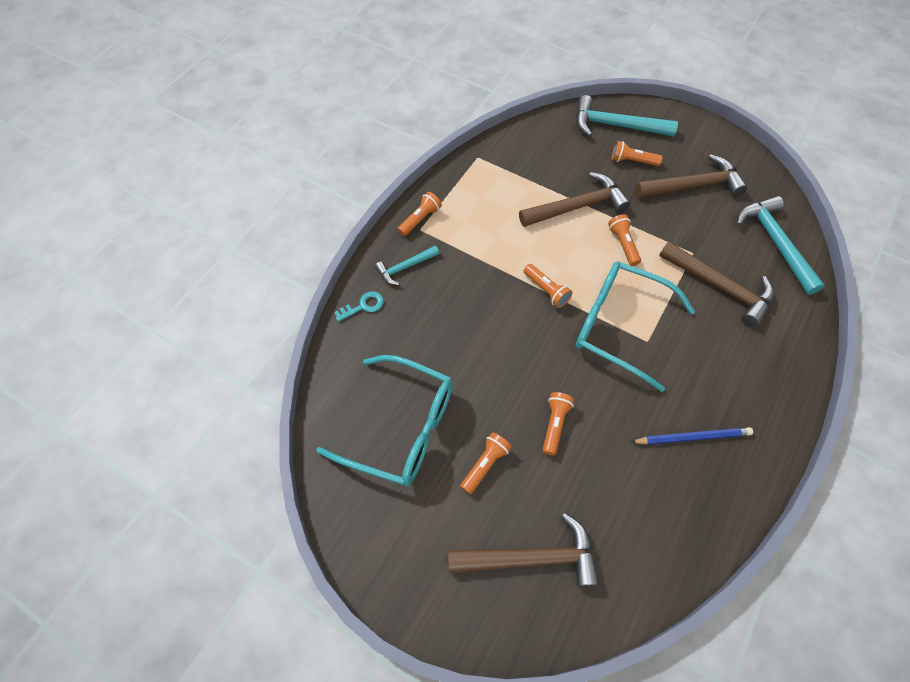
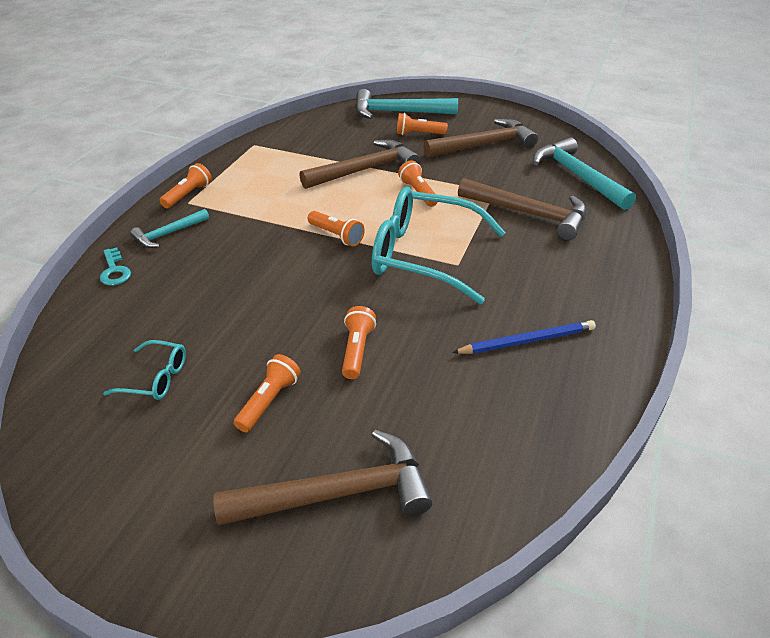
camera: 10 degrees left, 20 degrees down
turquoise glasses [316,355,453,486] -> turquoise glasses [103,340,186,400], size x0.45
turquoise key [334,291,384,322] -> turquoise key turned 105 degrees clockwise [100,248,131,286]

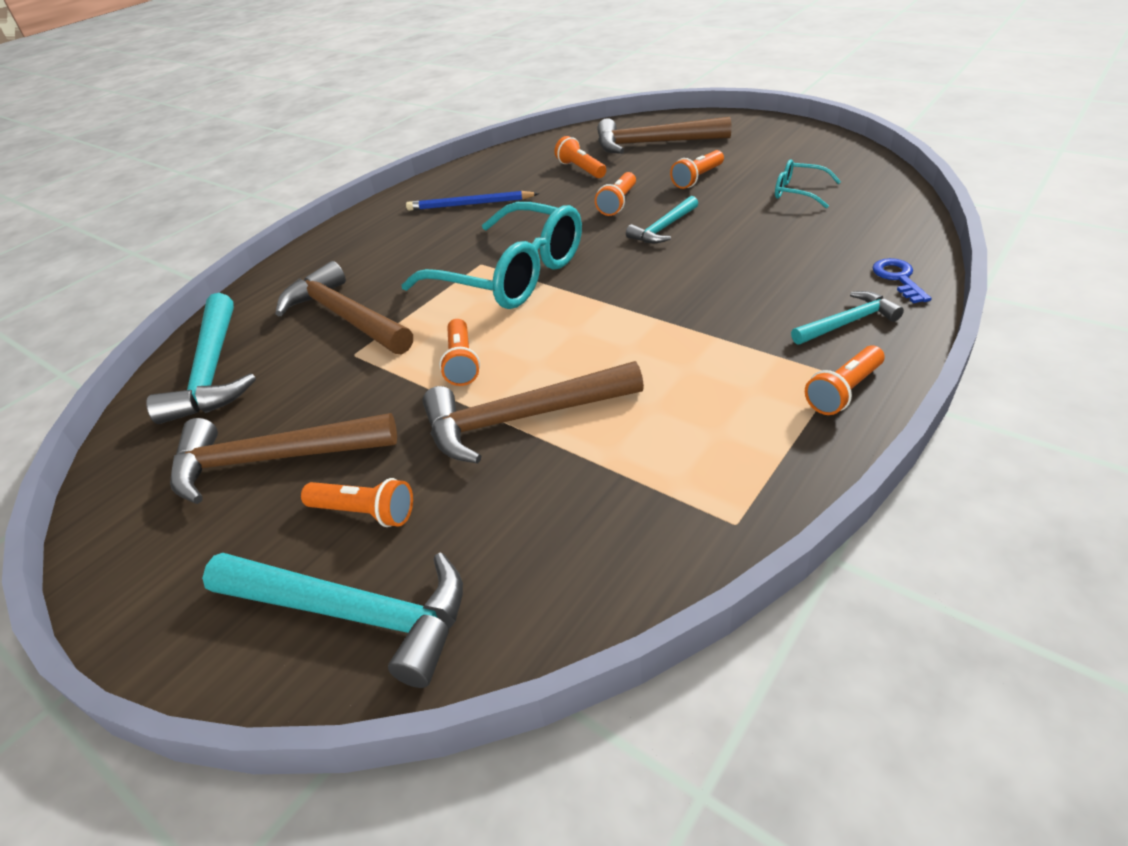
camera: 160 degrees left, 0 degrees up
turquoise key [100,248,131,286] -> blue key [872,258,932,303]
orange flashlight [308,211,365,246] -> orange flashlight moved to [554,136,606,178]
none -> turquoise hammer [626,196,698,243]

